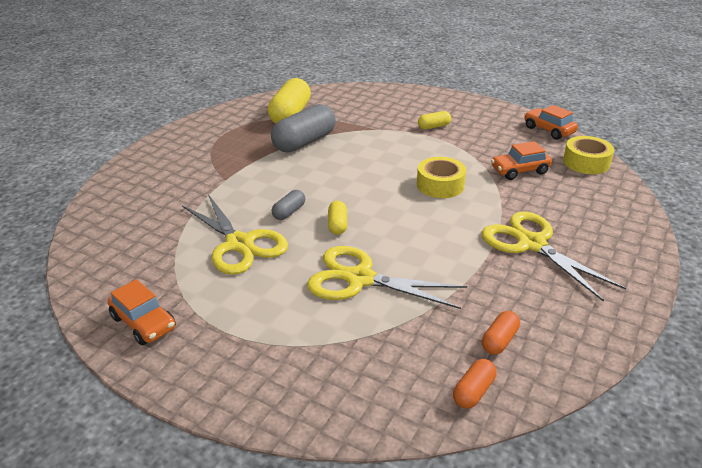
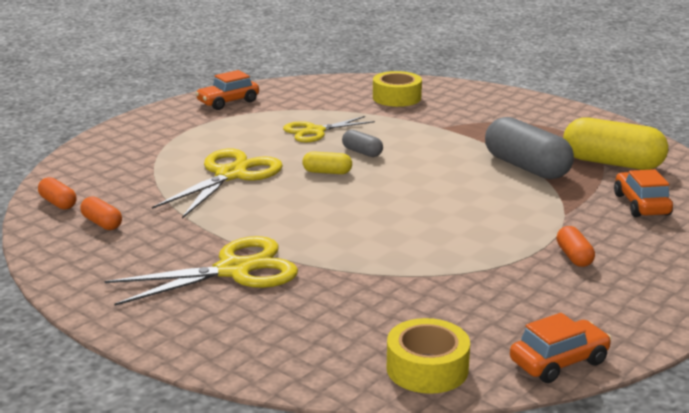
camera: 100 degrees right, 10 degrees down
yellow scissors [182,194,288,275] -> yellow scissors [283,116,375,143], size x0.66
yellow tape [417,157,466,198] -> yellow tape moved to [373,71,422,107]
yellow capsule [418,111,451,129] -> orange capsule [556,226,595,267]
orange car [491,141,552,180] -> orange car moved to [614,169,673,217]

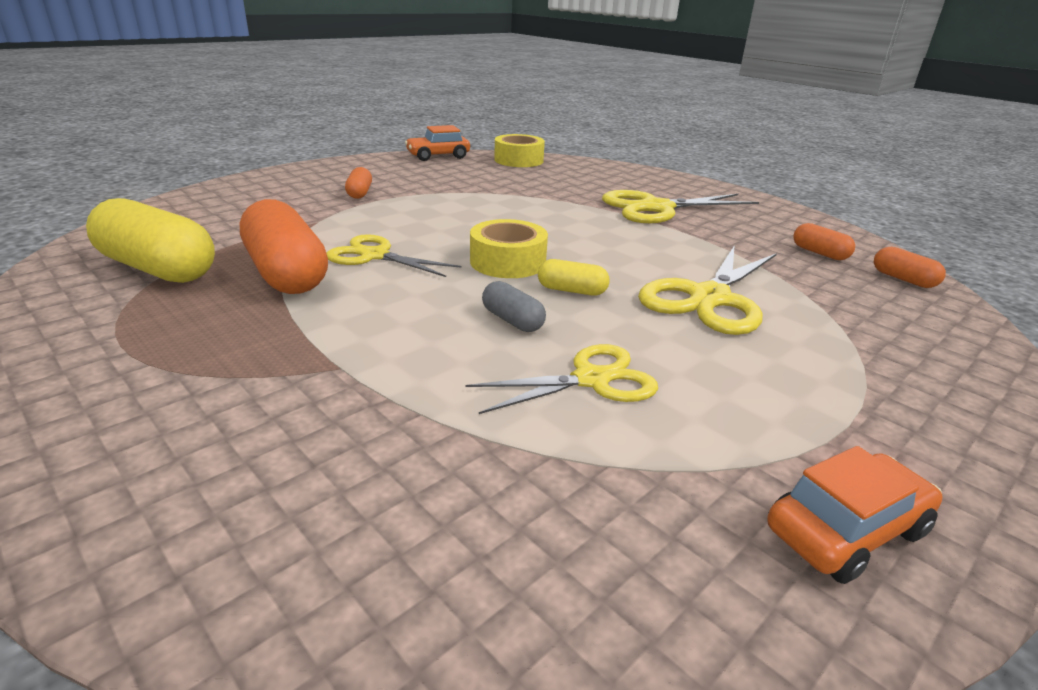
camera: 175 degrees left, 5 degrees up
yellow tape [373,71,422,107] -> yellow tape moved to [470,219,548,278]
grey capsule [485,117,574,179] -> orange capsule [240,199,328,294]
orange car [614,169,673,217] -> none
none -> yellow scissors [326,234,461,277]

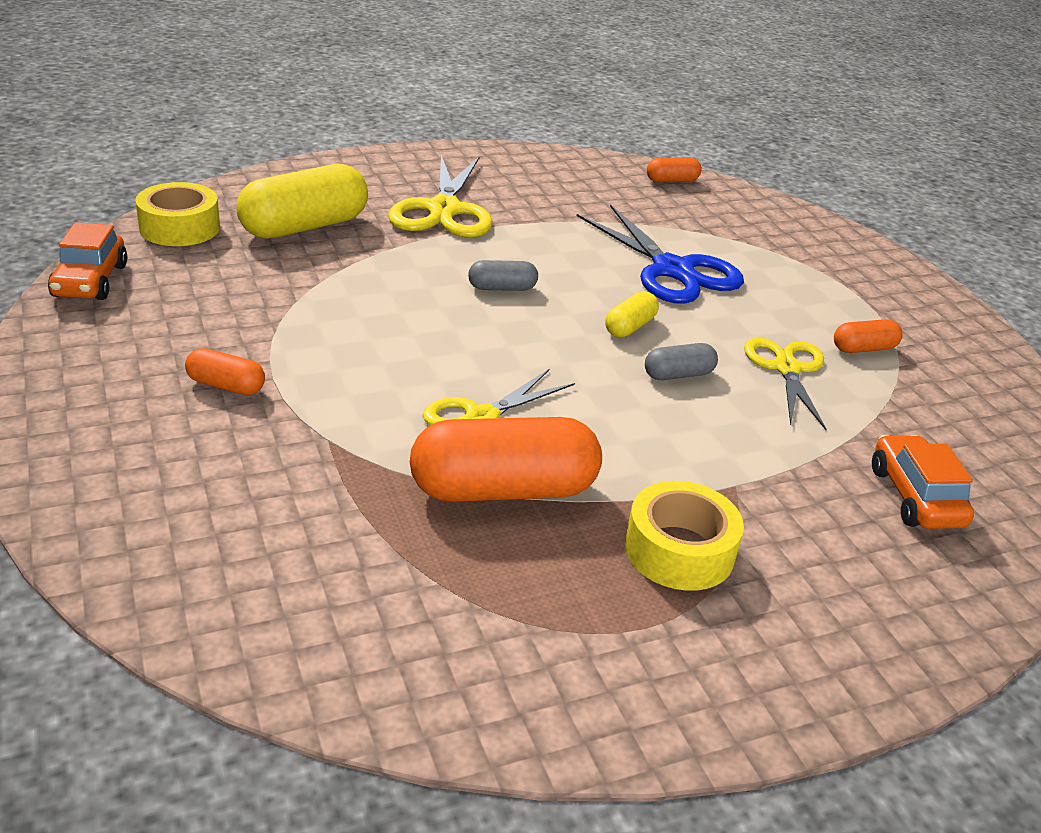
camera: 70 degrees left, 5 degrees up
yellow capsule [86,198,215,283] -> yellow capsule moved to [237,164,368,239]
yellow tape [470,219,548,278] -> yellow tape moved to [625,481,744,591]
yellow scissors [638,245,777,335] -> blue scissors [577,204,744,304]
orange car [767,446,943,584] -> orange car moved to [872,435,974,529]
orange capsule [793,223,855,260] -> orange capsule moved to [834,319,903,353]
none -> grey capsule [468,260,538,291]

